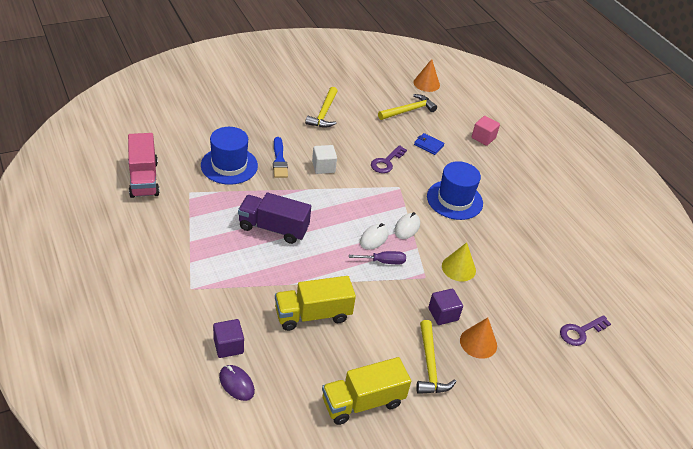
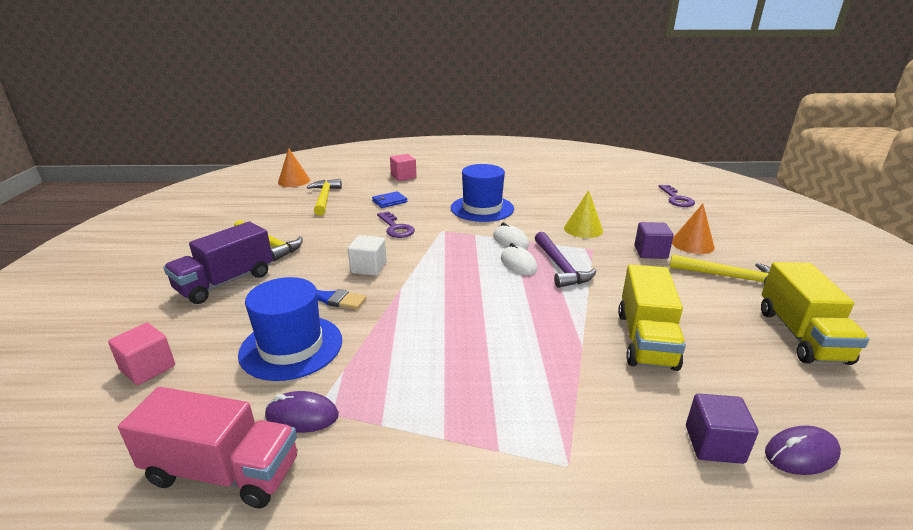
camera: 60 degrees left, 15 degrees down
purple truck [238,193,311,244] -> purple truck moved to [163,221,273,304]
purple screwdriver [349,251,406,264] -> purple hammer [535,232,597,288]
none -> pink cube [108,323,175,385]
none -> purple mouse [265,391,339,433]

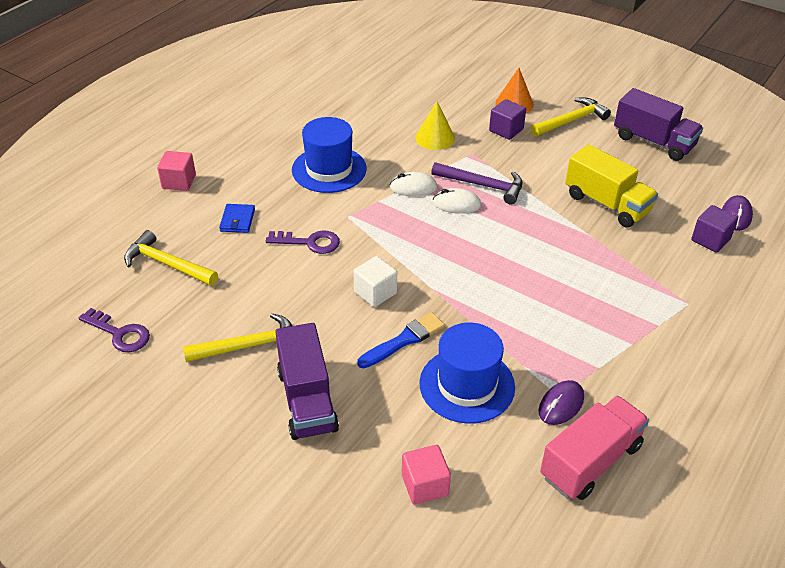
camera: 55 degrees left, 15 degrees up
orange cone [278,148,310,187] -> none
purple key [658,185,695,207] -> purple key moved to [79,308,150,352]
yellow truck [761,262,869,365] -> purple truck [614,88,703,161]

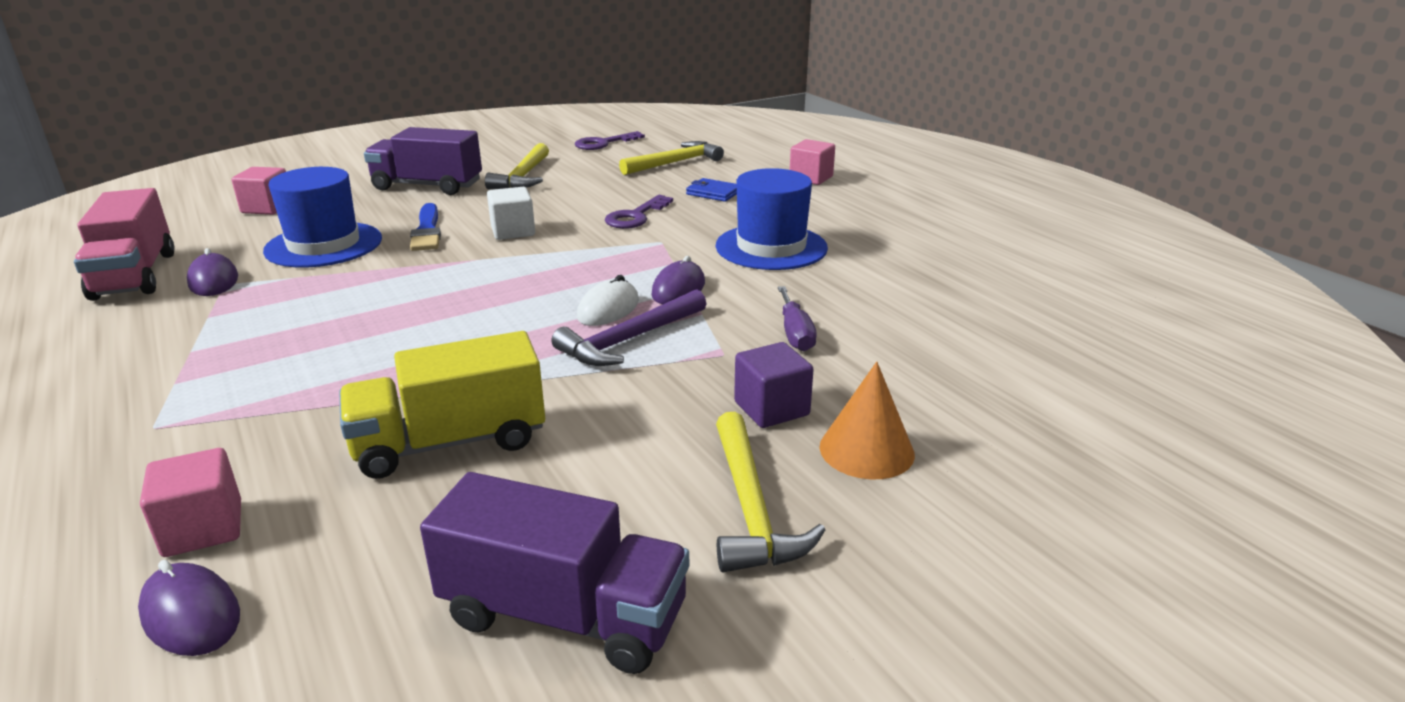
camera: 115 degrees right, 15 degrees down
white mouse [390,172,438,196] -> purple mouse [651,256,705,304]
yellow cone [415,101,455,150] -> purple screwdriver [778,286,817,351]
purple truck [614,88,703,161] -> purple truck turned 135 degrees counterclockwise [420,472,689,674]
purple cube [691,205,738,253] -> pink cube [140,448,241,557]

